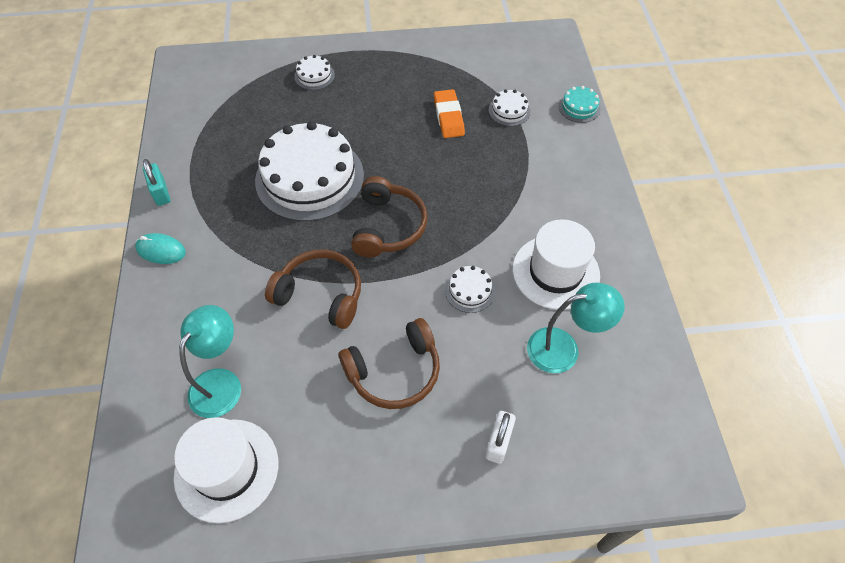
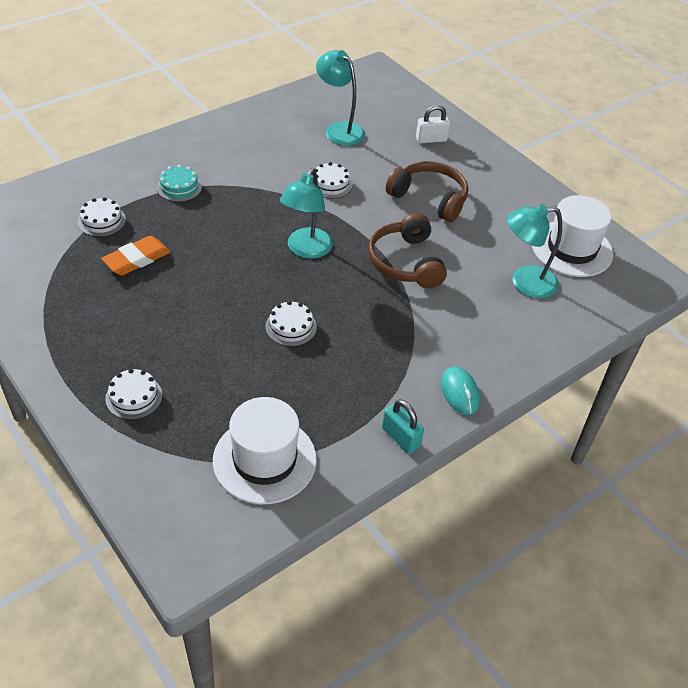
camera: 125 degrees left, 10 degrees down
turquoise padlock [143,159,170,206] -> turquoise padlock turned 75 degrees counterclockwise [382,399,424,454]
white cake [255,121,364,221] -> white cake [265,301,317,346], size x0.41
brown headphones [351,176,427,257] -> turquoise lamp [280,168,333,259]
white hat [513,219,600,310] -> white hat moved to [213,397,317,504]
turquoise cake [558,86,601,123] -> turquoise cake moved to [157,165,202,202]

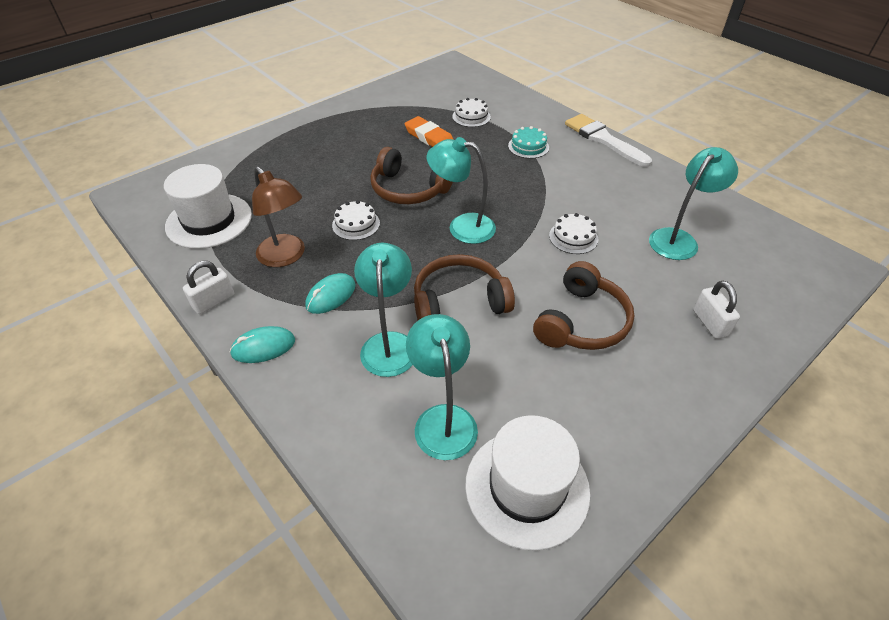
camera: 90 degrees right, 0 degrees up
white cake [105,369,162,420] -> none
turquoise padlock [382,399,424,454] -> white padlock [183,261,234,314]
none -> brown lamp [252,167,305,267]
none -> turquoise mouse [305,273,356,314]
none -> turquoise lamp [354,243,412,377]
none -> brown headphones [370,147,453,204]
none -> white brush [565,114,652,167]

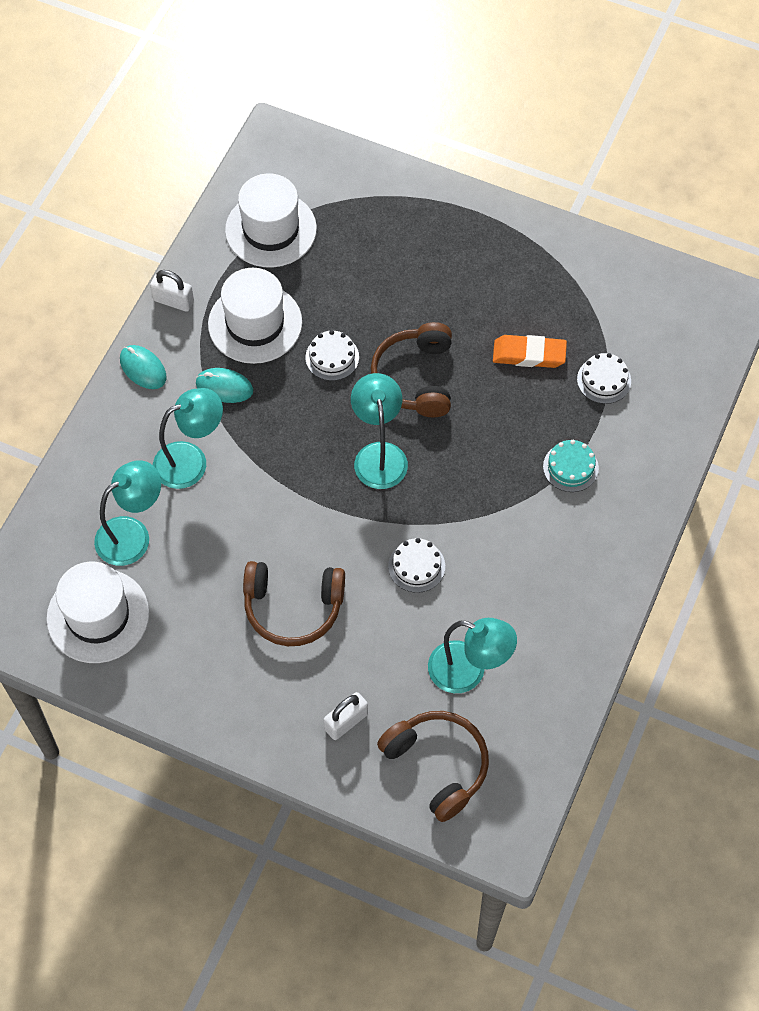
camera: 65 degrees right, 15 degrees up
brown lamp [252,167,305,267] -> white hat [208,268,302,364]
orange eraser [405,116,454,147] -> orange eraser turned 75 degrees clockwise [493,335,567,368]
brown headphones [414,254,515,320] -> brown headphones moved to [377,711,489,822]
white brush [565,114,652,167] -> none

